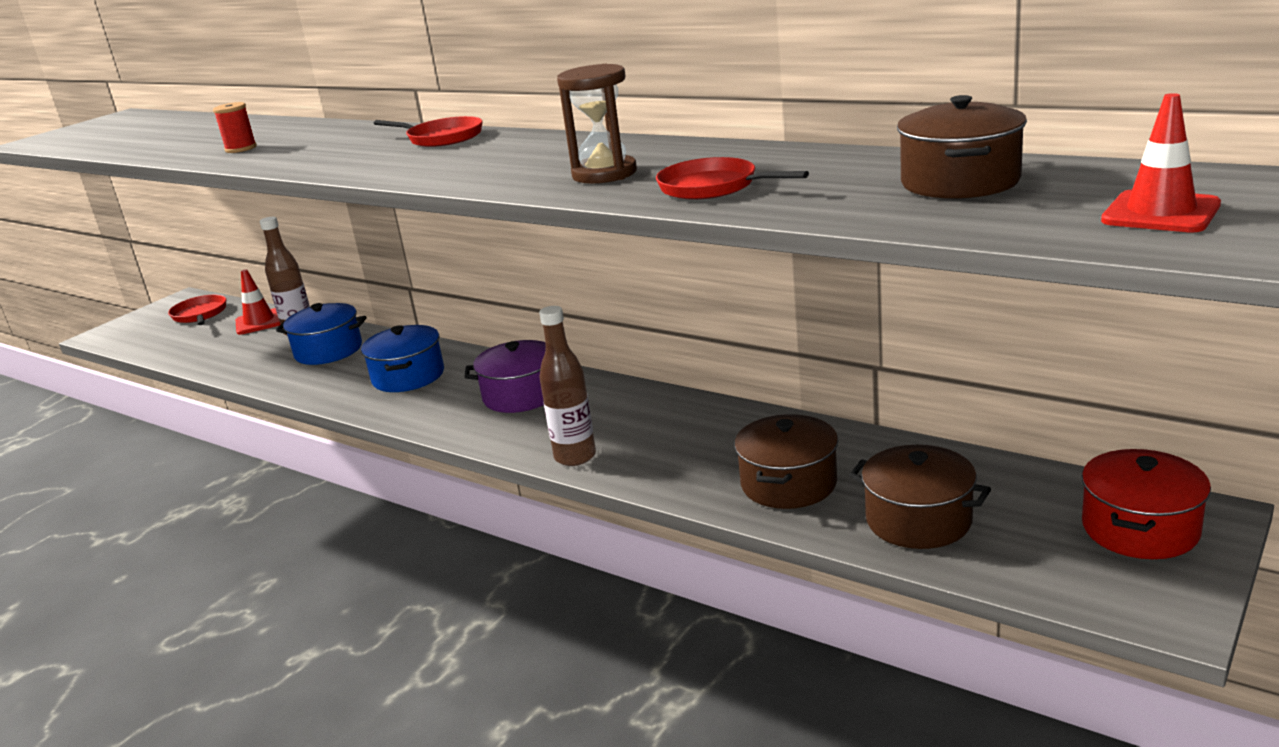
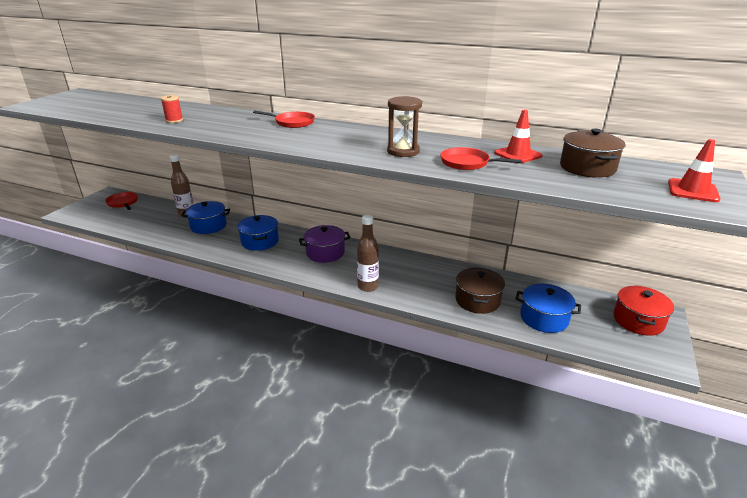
camera: 15 degrees left, 5 degrees up
red traffic cone [236,269,281,335] -> red traffic cone moved to [494,110,542,163]
brown pot [849,445,991,549] -> blue pot [515,284,581,333]

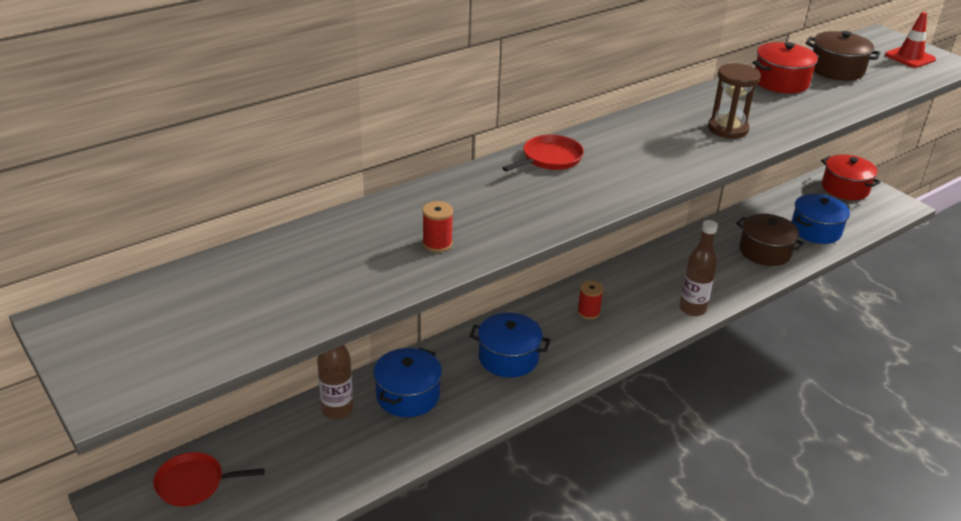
camera: 60 degrees left, 5 degrees up
purple pot [299,225,351,263] -> red spool [577,281,604,320]
red pan [440,147,522,170] -> none
red traffic cone [494,110,542,163] -> red pot [753,42,820,94]

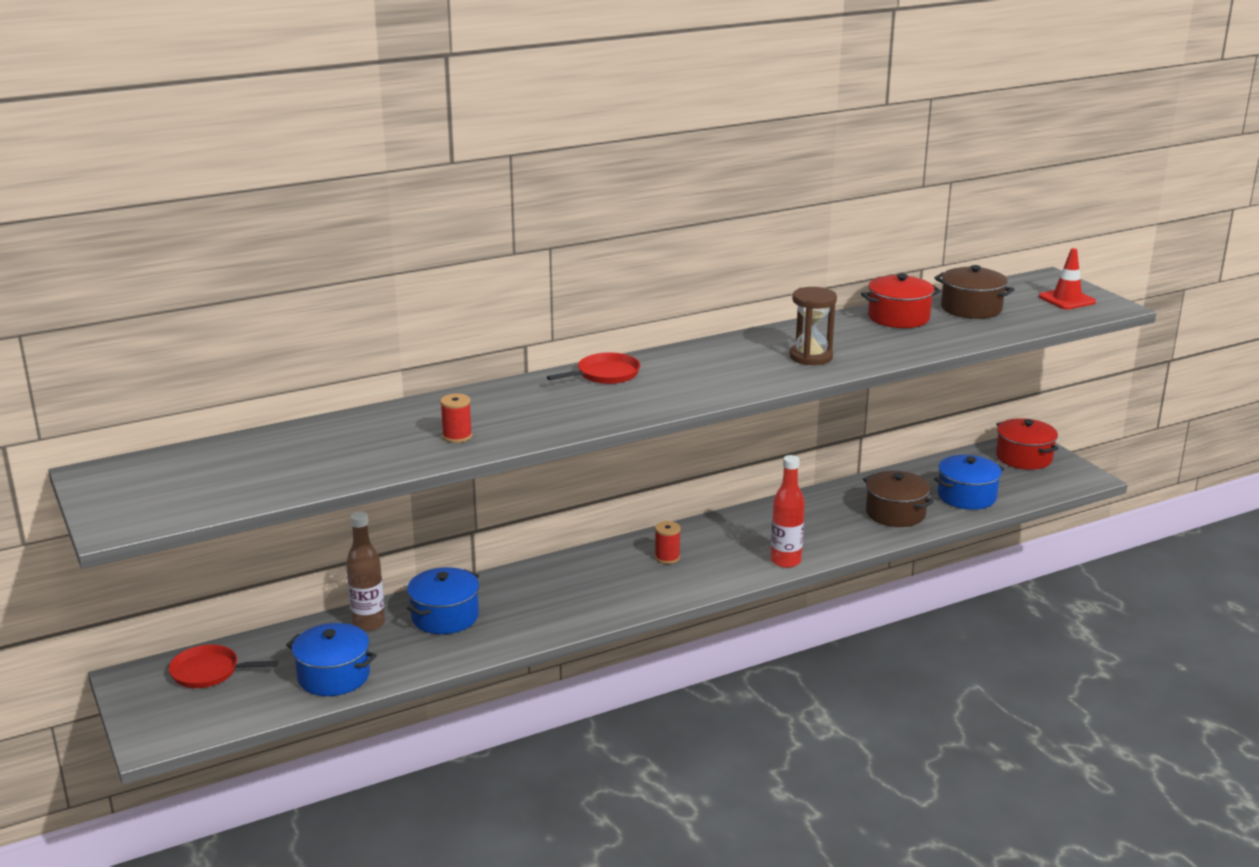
camera: 10 degrees right, 10 degrees down
blue pot [470,313,550,377] -> blue pot moved to [286,623,377,696]
brown bottle [679,220,718,316] -> red bottle [771,455,805,568]

